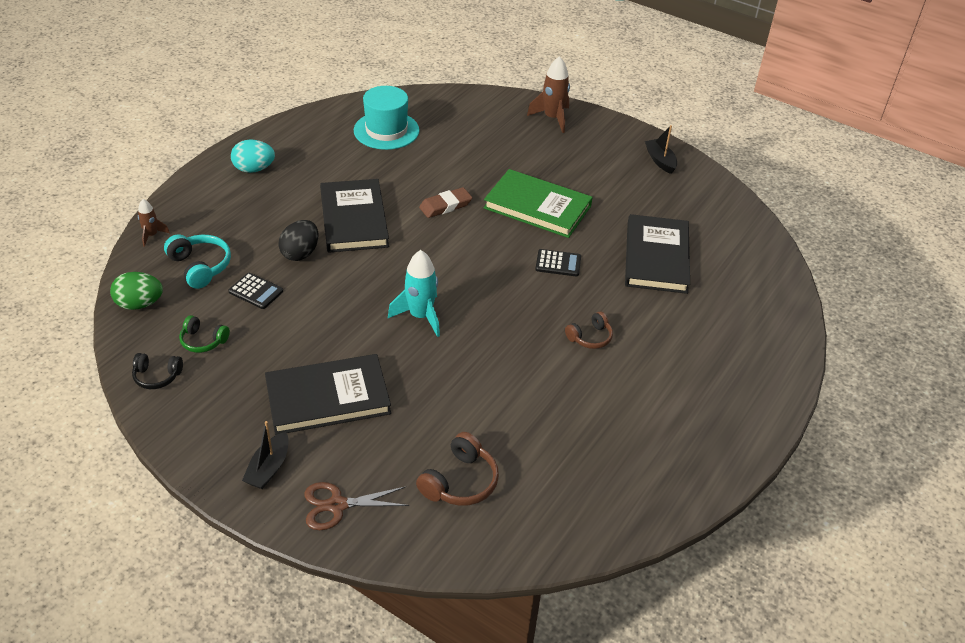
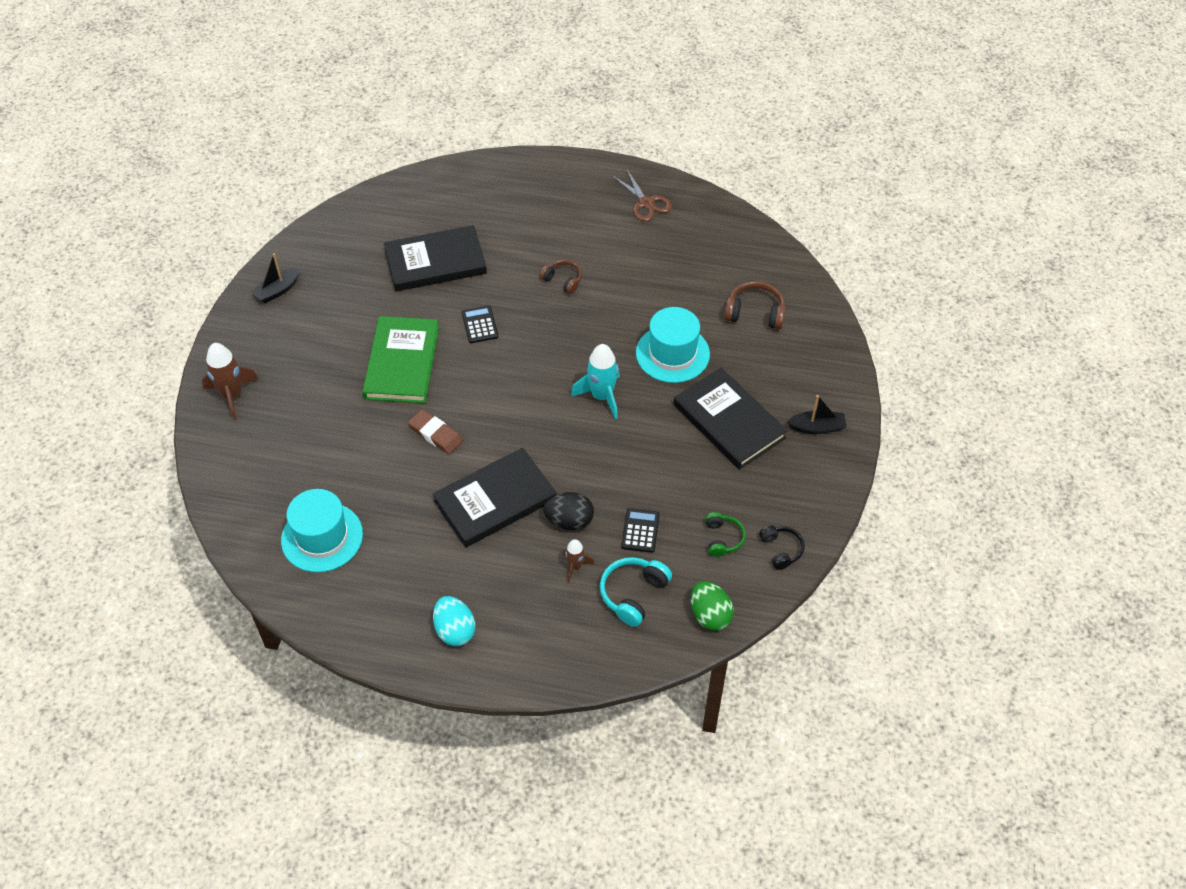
camera: 110 degrees left, 10 degrees up
brown rocket [138,199,170,247] -> brown rocket moved to [563,539,594,582]
brown scissors [304,482,409,530] -> brown scissors moved to [612,168,672,221]
none -> turquoise hat [636,307,710,383]

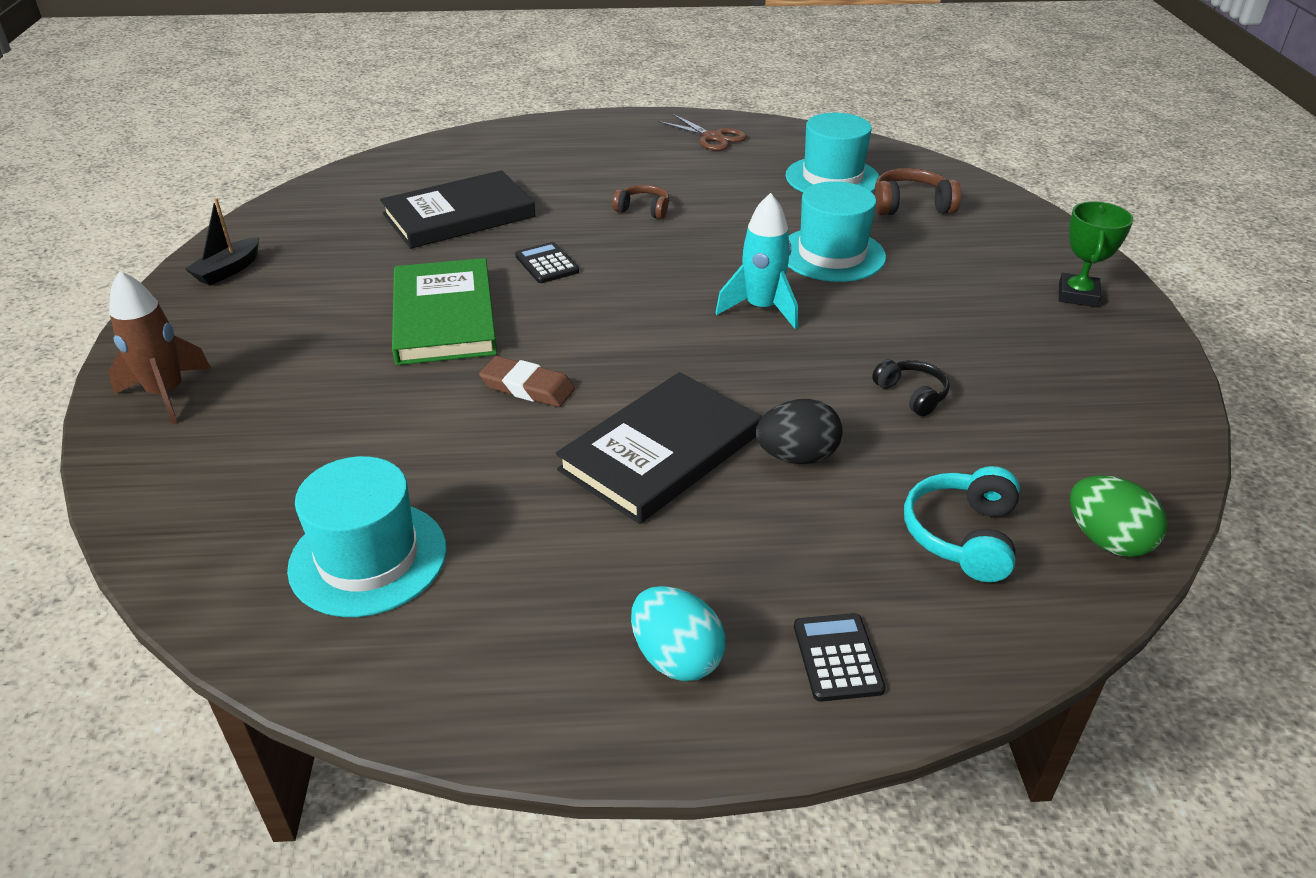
camera: 15 degrees left, 15 degrees down
brown rocket [563,539,594,582] -> none
black calculator [621,508,660,553] -> black calculator moved to [794,613,886,702]
black book [674,368,788,469] -> none
green headphones [705,512,746,557] -> none
black headphones [759,525,805,570] -> black headphones moved to [872,359,950,416]
black boat [787,395,847,434] -> green trophy [1059,201,1133,307]
none -> turquoise hat [786,113,879,193]

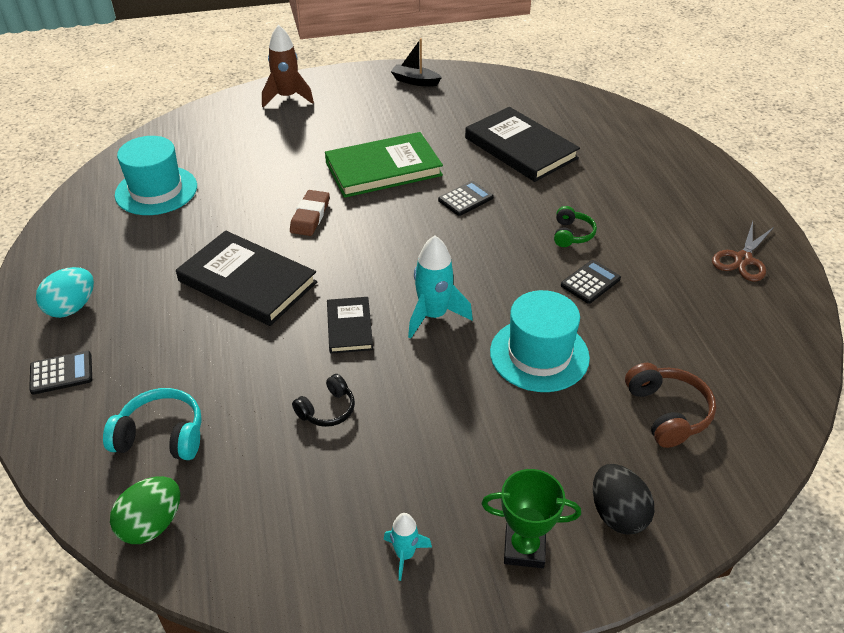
camera: 80 degrees right, 5 degrees up
brown headphones [612,185,669,219] -> green headphones [554,206,597,247]
black egg [756,399,843,464] -> black egg moved to [593,464,654,535]
turquoise hat [786,113,879,193] -> none
none -> black book [327,297,373,354]
none -> turquoise rocket [384,513,432,581]
none -> black calculator [561,260,621,304]

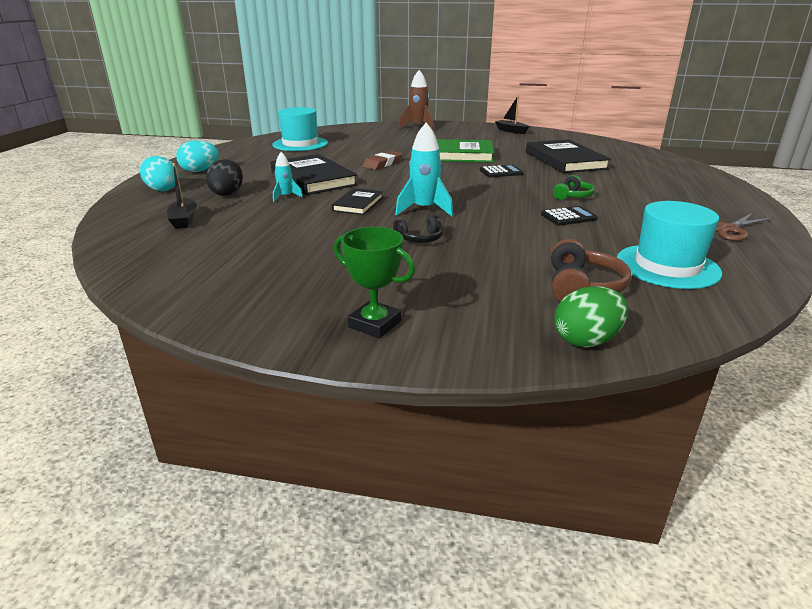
camera: 25 degrees right, 15 degrees down
black calculator [29,351,92,395] -> turquoise egg [140,156,179,191]
turquoise headphones [103,388,202,460] -> black boat [167,163,197,229]
green egg [110,476,180,544] -> green egg moved to [554,286,628,348]
black headphones [292,374,355,427] -> black headphones moved to [393,215,443,243]
turquoise rocket [384,513,432,581] -> turquoise rocket moved to [273,152,303,202]
turquoise hat [490,290,590,392] -> turquoise hat moved to [617,201,722,289]
black egg [593,464,654,535] -> black egg moved to [206,159,243,196]

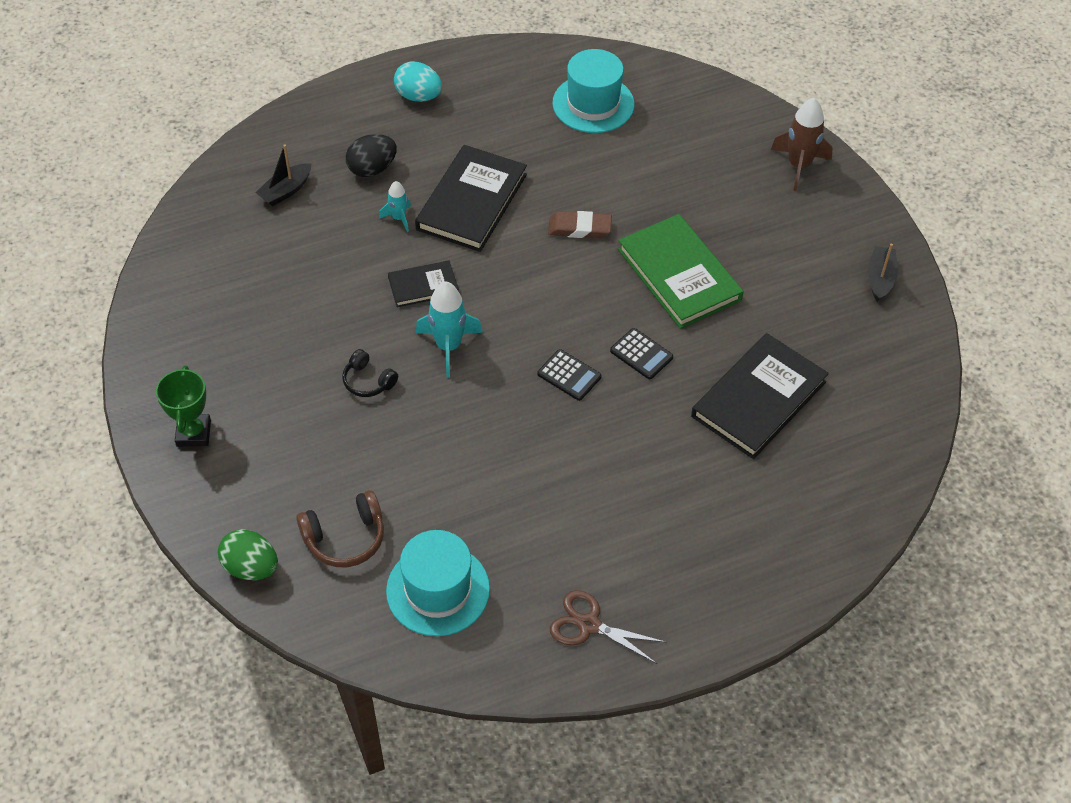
camera: 55 degrees right, 25 degrees up
turquoise egg [140,156,179,191] -> none
black calculator [541,206,598,226] -> black calculator moved to [538,349,602,401]
green headphones [553,175,595,200] -> none

